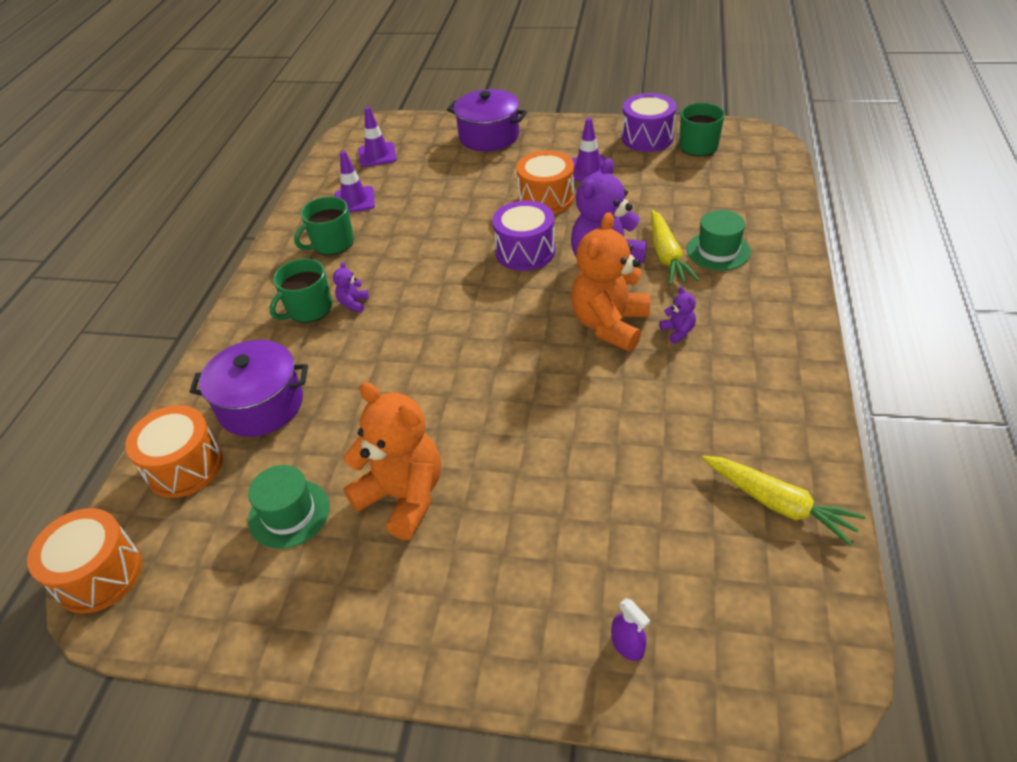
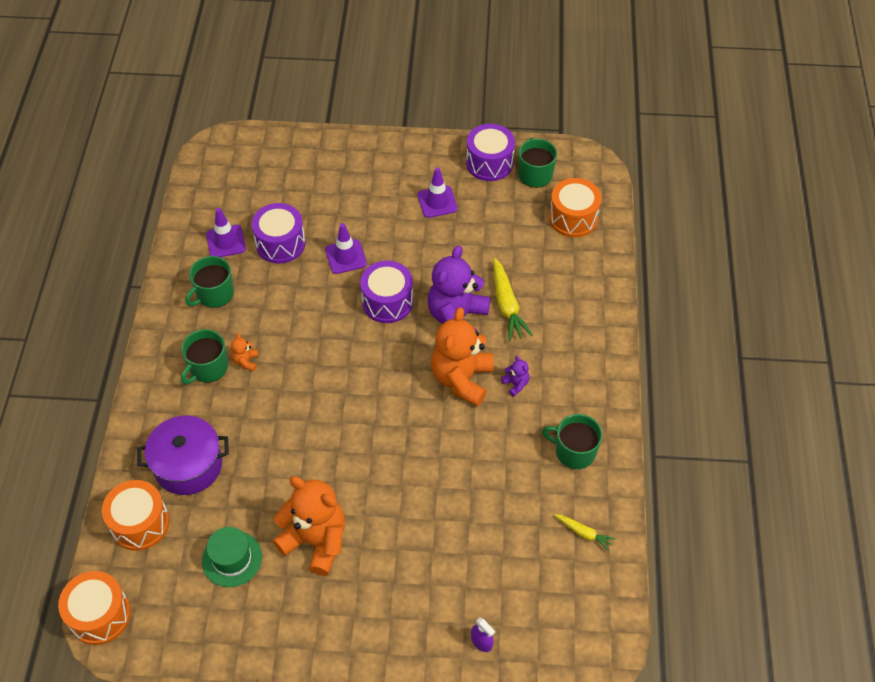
camera: 10 degrees left, 10 degrees up
purple teddy bear [333,262,369,313] -> orange teddy bear [231,333,258,371]
purple traffic cone [358,107,397,167] -> purple traffic cone moved to [325,223,367,274]
purple pot [447,89,527,151] -> none
orange drum [517,151,574,214] -> orange drum moved to [549,178,602,238]
green hat [687,210,751,271] -> none
yellow carrot [702,456,866,546] -> yellow carrot [554,514,616,551], size x0.57
none -> purple drum [252,203,306,264]
none -> green mug [542,414,602,469]

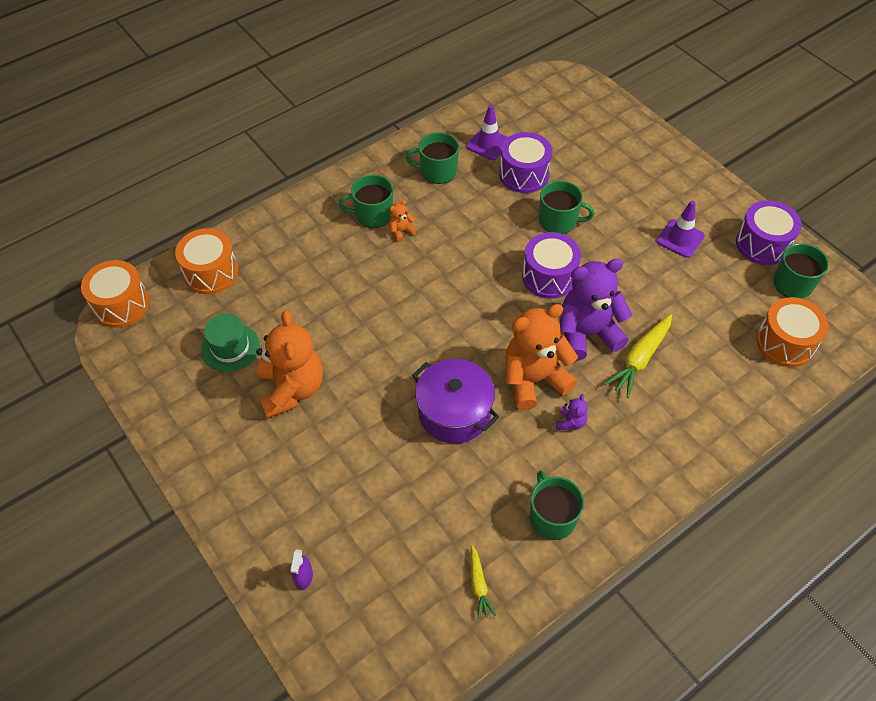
camera: 50 degrees right, 0 degrees up
purple pot [137,416,229,495] -> purple pot moved to [412,359,499,444]
purple traffic cone [325,223,367,274] -> green mug [539,180,594,234]

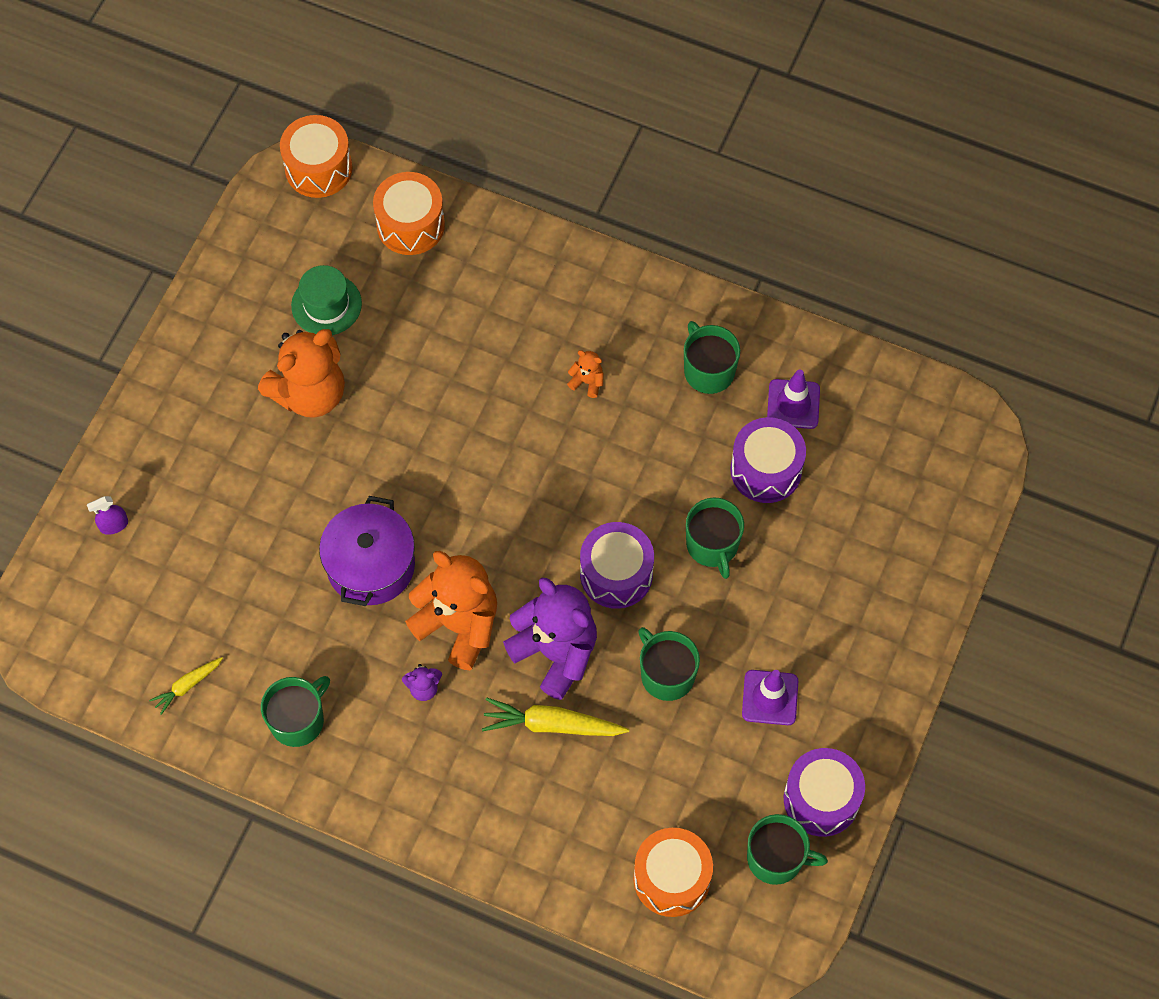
camera: 60 degrees right, 10 degrees up
green mug [338,175,393,228] -> green mug moved to [638,627,700,701]

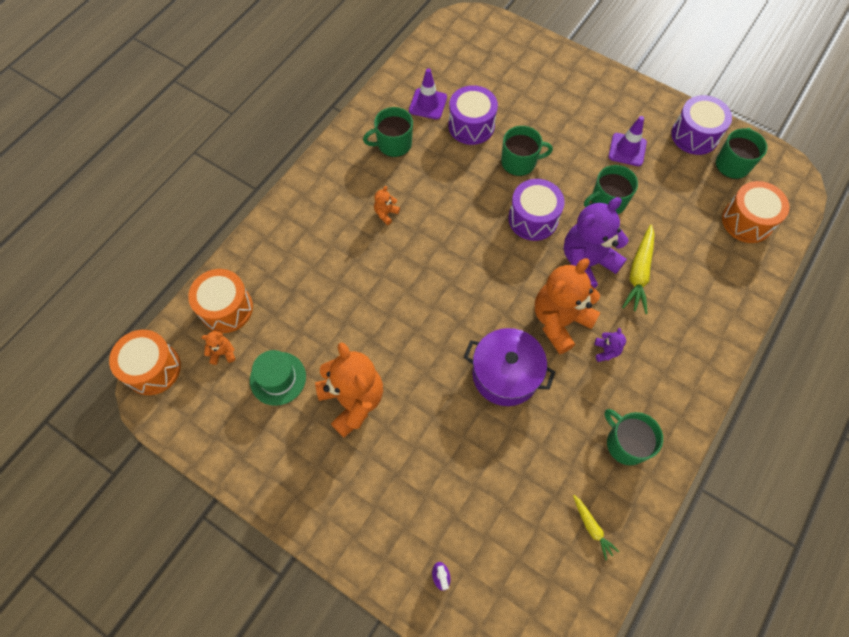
camera: 80 degrees left, 0 degrees up
none -> orange teddy bear [201,331,235,365]

